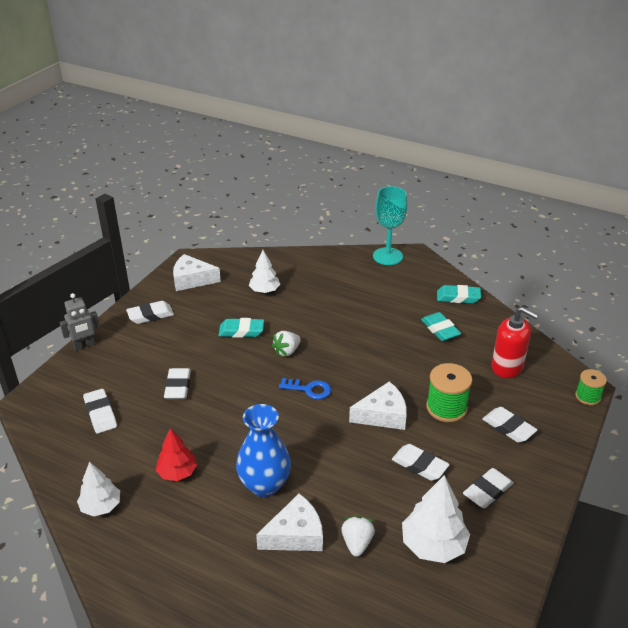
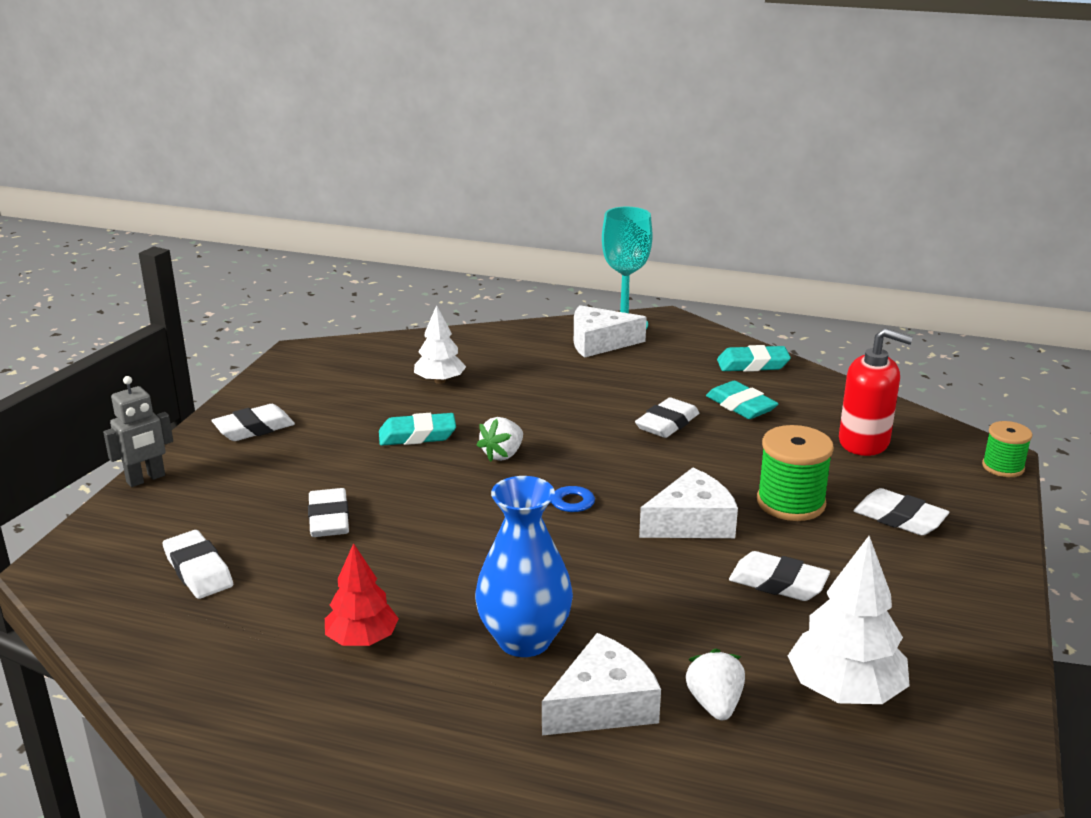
camera: 10 degrees left, 10 degrees down
white tree [77,462,120,517] -> none
white cheese [173,254,221,291] -> white cheese moved to [574,305,647,358]
white eraser [463,468,514,508] -> white eraser moved to [635,398,699,438]

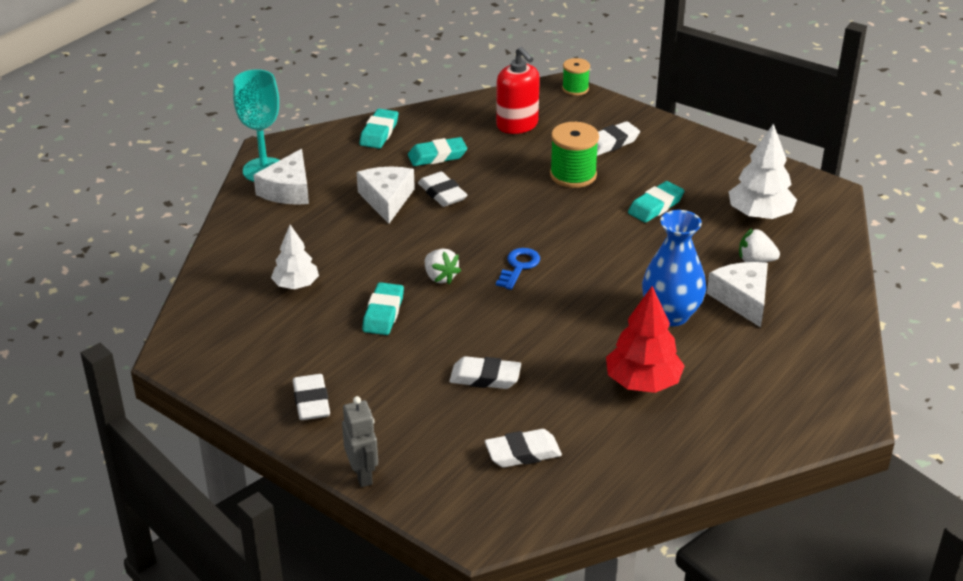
camera: 70 degrees left, 10 degrees up
red tree [325,543,399,646] -> red tree [606,286,685,393], size x1.52
white cheese [639,468,738,538] -> white cheese moved to [357,167,415,224]
white eraser [729,551,830,601] -> turquoise eraser [628,181,684,223]
red soap dispenser [839,328,913,456] -> red soap dispenser turned 105 degrees clockwise [496,47,540,134]

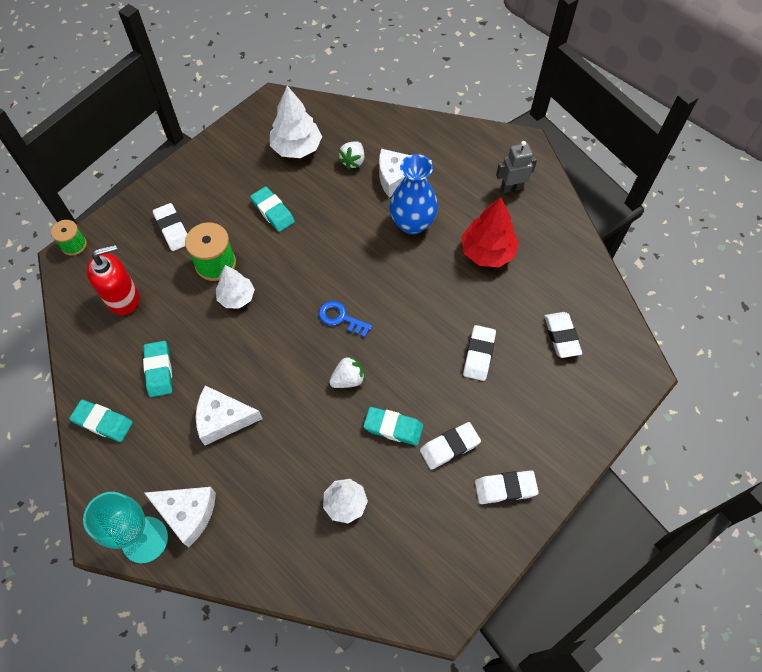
camera: 85 degrees left, 25 degrees up
grey robot [342,396,378,487] -> grey robot moved to [496,141,537,193]
white eraser [418,172,467,207] -> white eraser moved to [420,422,481,470]
none -> white tree [216,265,255,309]

